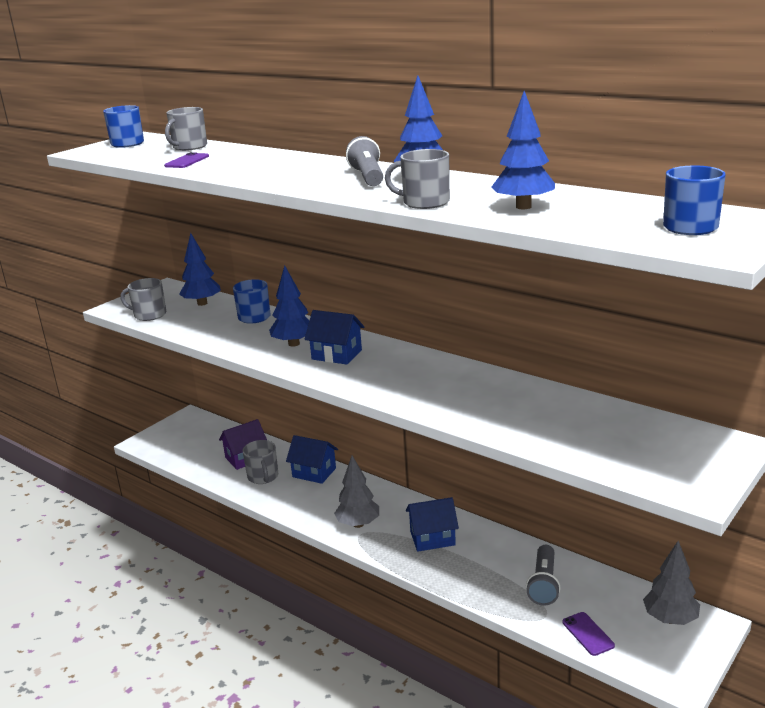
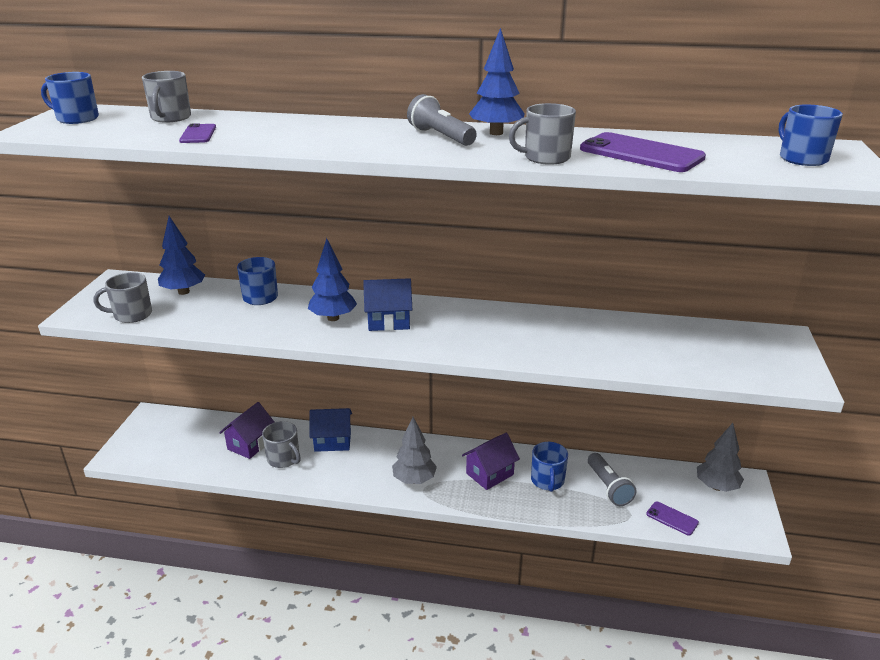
camera: 30 degrees left, 5 degrees up
blue house [406,497,459,552] -> purple house [462,433,520,490]
blue tree [491,91,555,209] -> purple phone [580,132,706,172]
none -> blue mug [531,442,568,492]

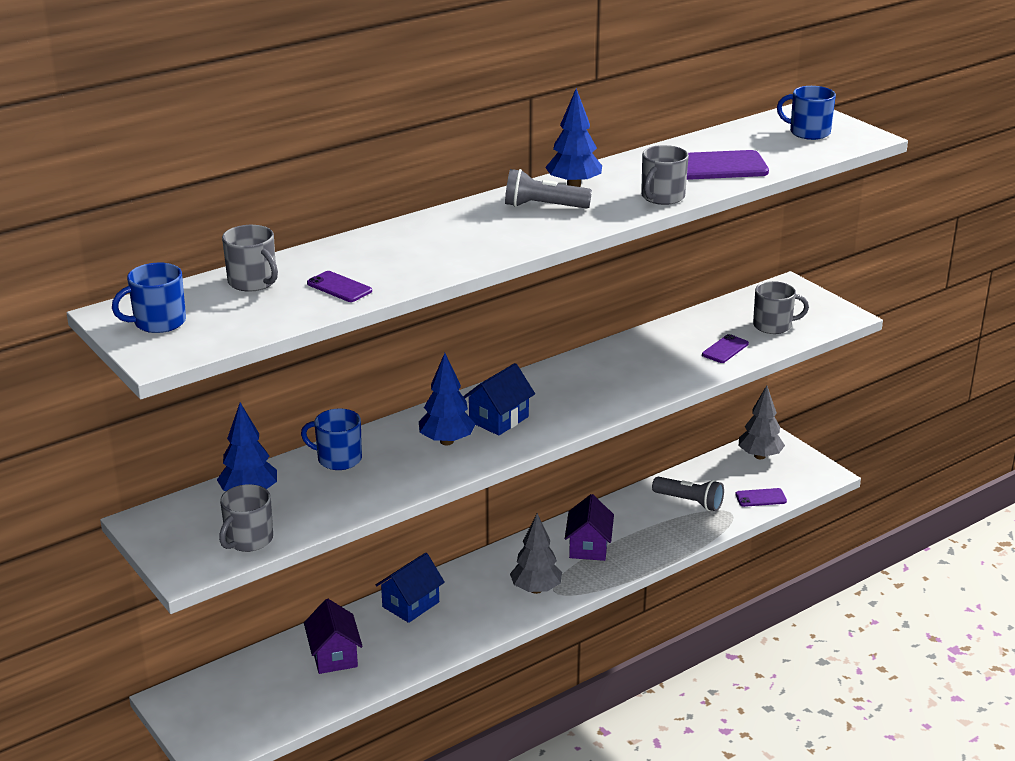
camera: 45 degrees left, 0 degrees up
grey mug [262,421,301,468] -> grey mug moved to [753,281,809,334]
blue mug [531,442,568,492] -> none
none -> purple phone [702,334,749,363]

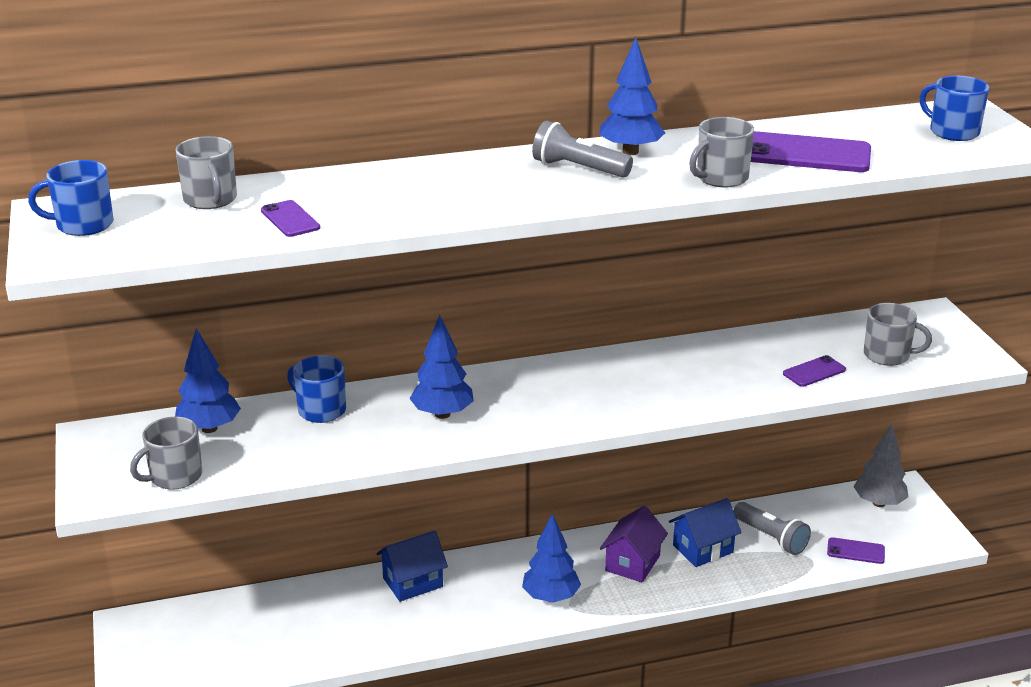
camera: 20 degrees right, 0 degrees up
purple house [304,599,363,674] -> none
blue house [463,363,535,436] -> blue house moved to [669,498,742,567]
grey tree [510,513,562,594] -> blue tree [522,513,581,603]

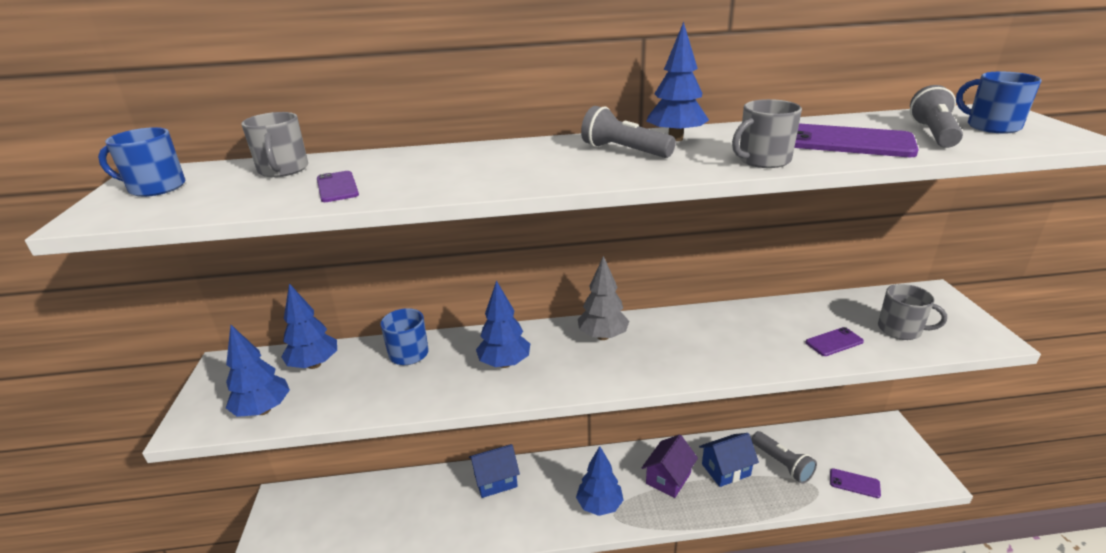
camera: 10 degrees right, 0 degrees up
grey mug [130,417,202,490] -> blue tree [226,325,290,417]
grey tree [853,424,908,507] -> grey tree moved to [578,256,629,340]
none -> grey flashlight [910,85,963,148]

